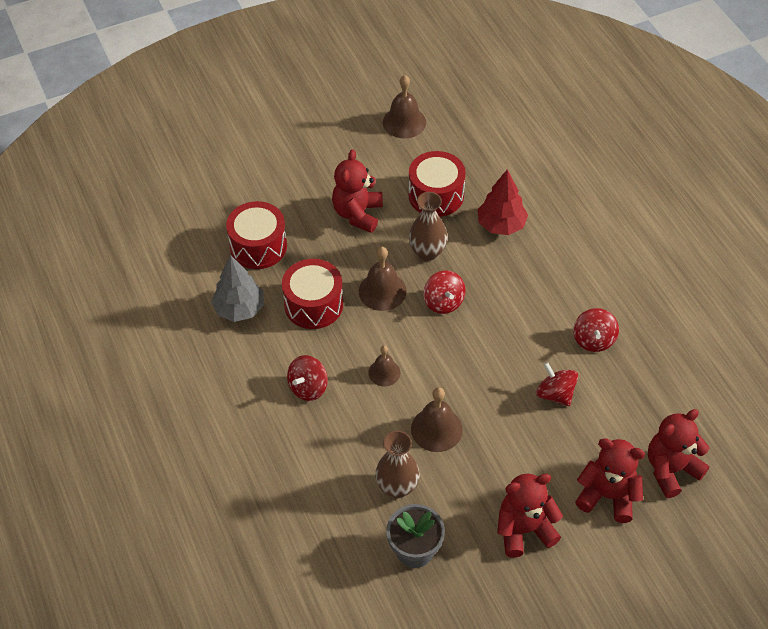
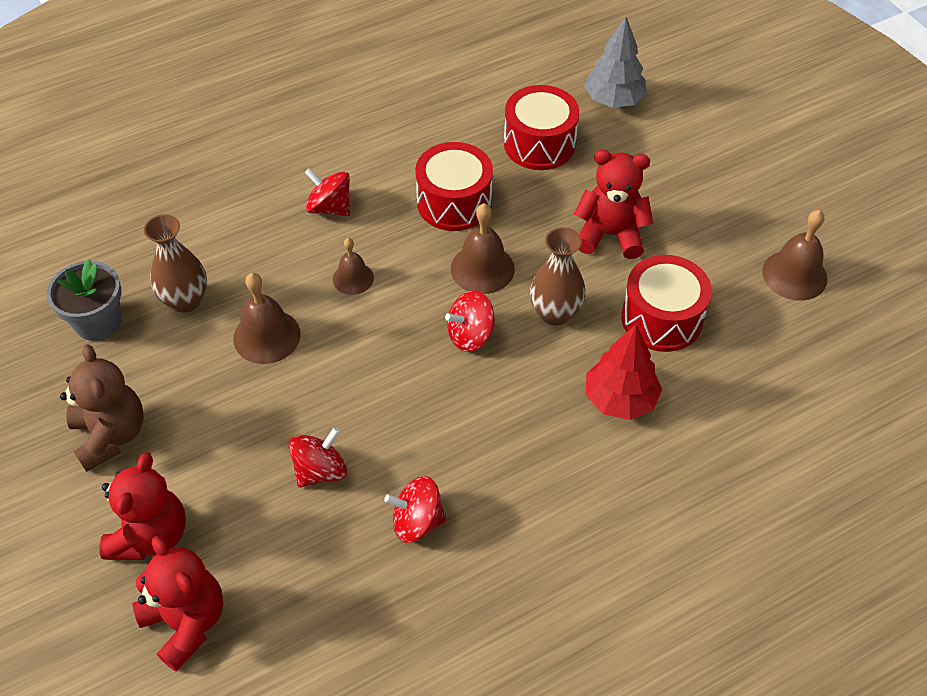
camera: 85 degrees right, 0 degrees up
grey tree [211,255,264,322] -> grey tree moved to [584,17,647,108]
red teddy bear [497,474,563,558] -> brown teddy bear [60,344,144,472]

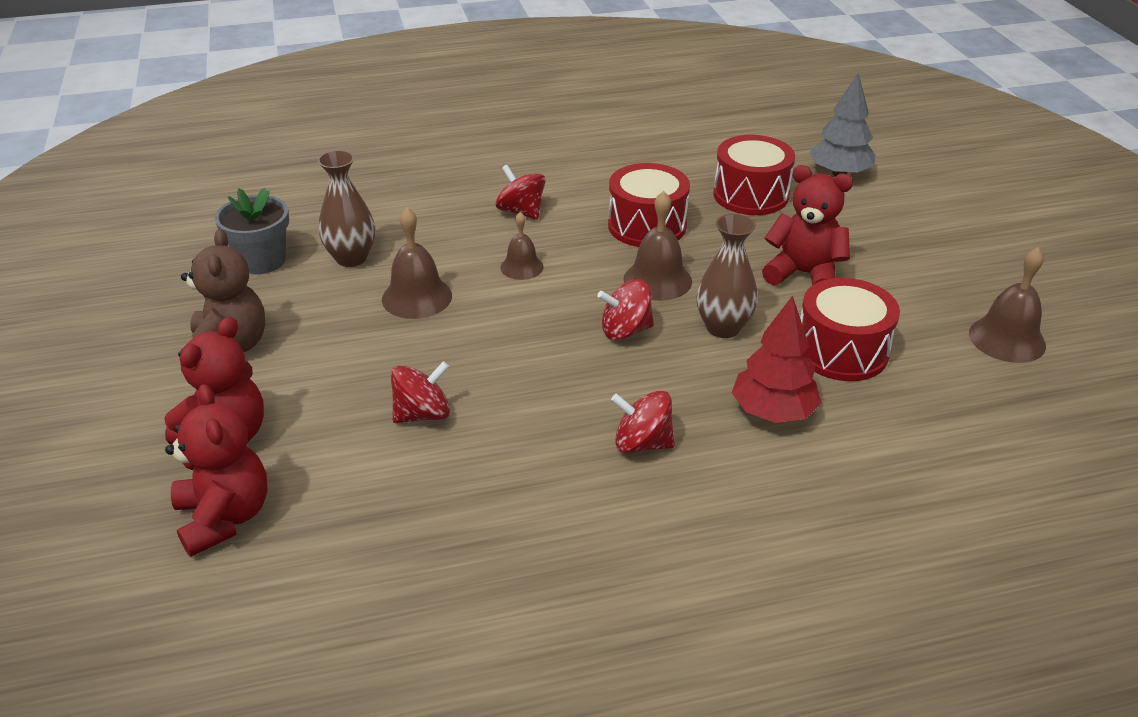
camera: 15 degrees right, 15 degrees down
red spinning top [384,476,447,543] -> red spinning top moved to [611,390,675,453]

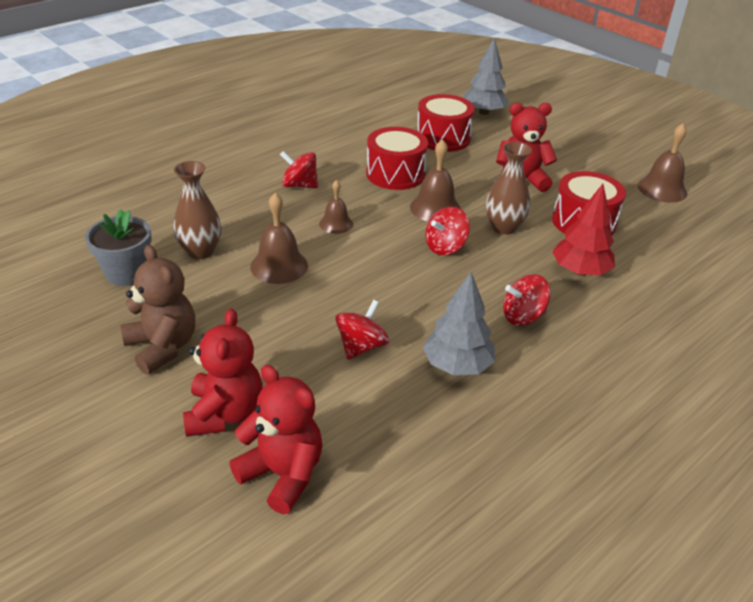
camera: 30 degrees left, 0 degrees up
none -> grey tree [423,272,495,375]

